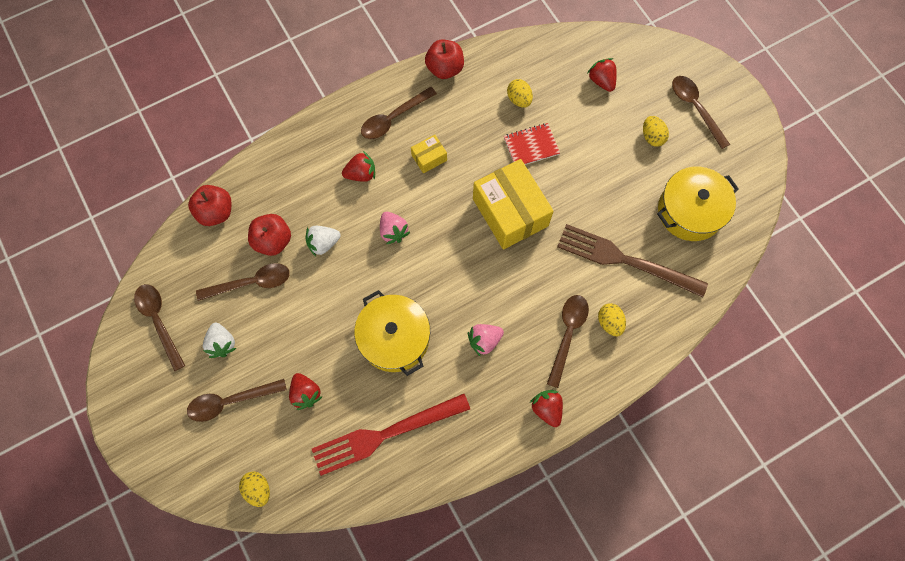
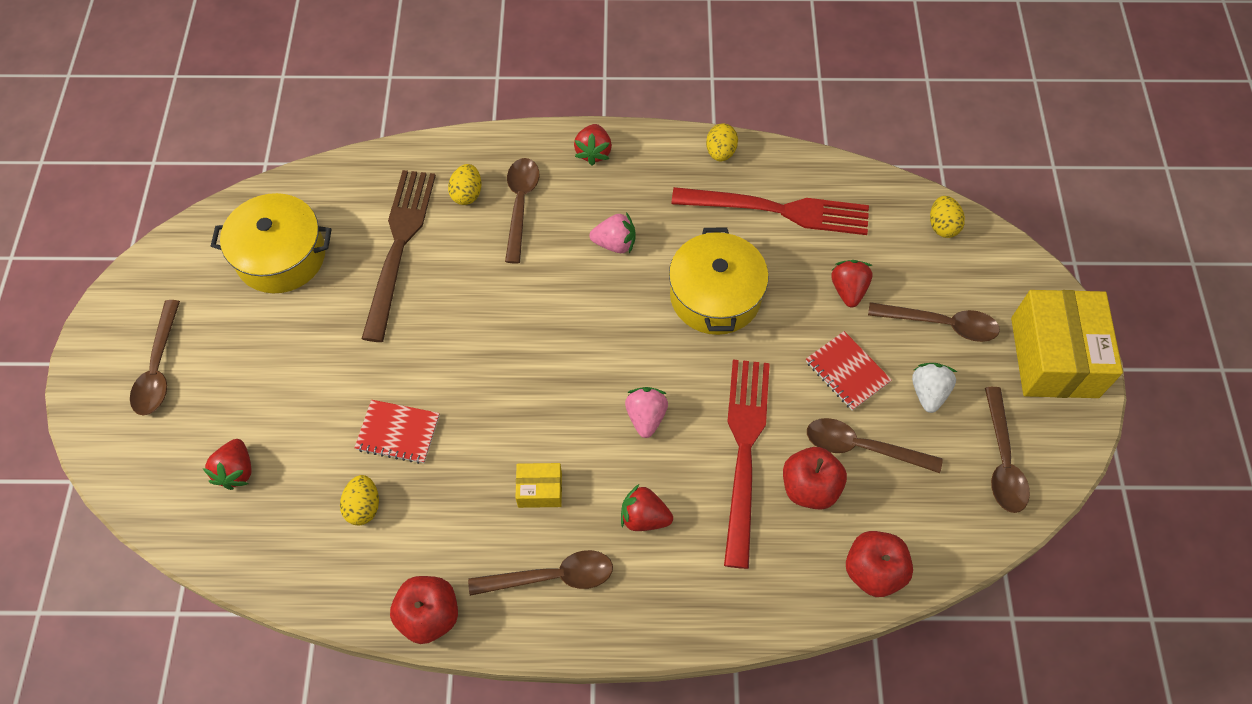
camera: 150 degrees left, 10 degrees down
white strawberry [306,226,341,256] -> red fork [724,359,770,569]
yellow box [473,159,554,250] -> yellow box moved to [1011,290,1123,398]
brown spoon [547,295,589,388] -> brown spoon turned 135 degrees clockwise [505,158,539,264]
brown fork [557,224,708,297] -> brown fork turned 135 degrees counterclockwise [362,170,436,342]
yellow egg [643,116,669,147] -> yellow egg moved to [706,123,738,161]
none -> red notebook [806,331,892,411]

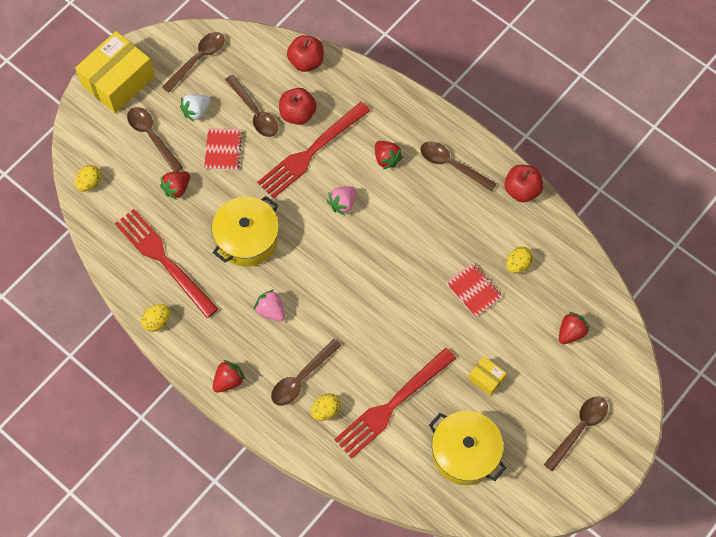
camera: 140 degrees left, 5 degrees up
brown fork [362,170,436,342] -> red fork [334,348,456,458]
yellow box [515,463,562,508] -> yellow box moved to [468,356,506,396]

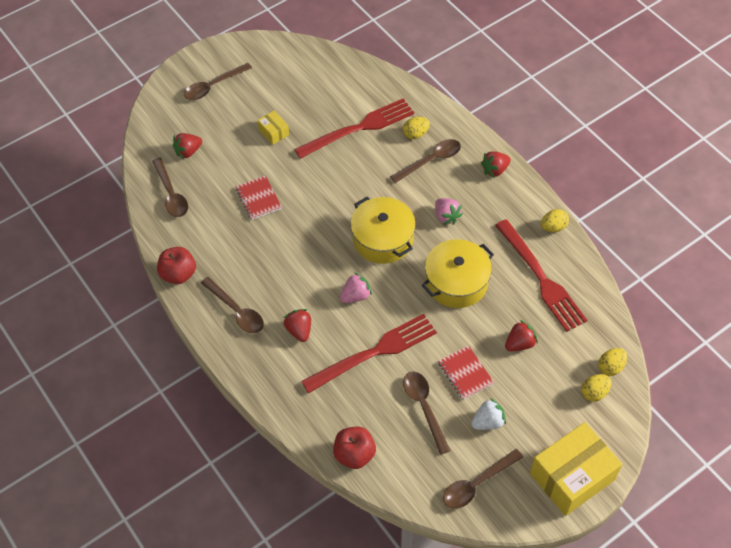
camera: 165 degrees left, 10 degrees down
brown spoon [127,107,183,172] -> brown spoon moved to [152,158,188,217]
red notebook [204,128,243,170] -> red notebook turned 45 degrees counterclockwise [438,346,494,400]
red apple [279,88,317,125] -> none
yellow pot [429,411,506,485] -> yellow pot moved to [350,197,416,264]
yellow egg [506,247,533,274] -> yellow egg moved to [581,374,612,402]

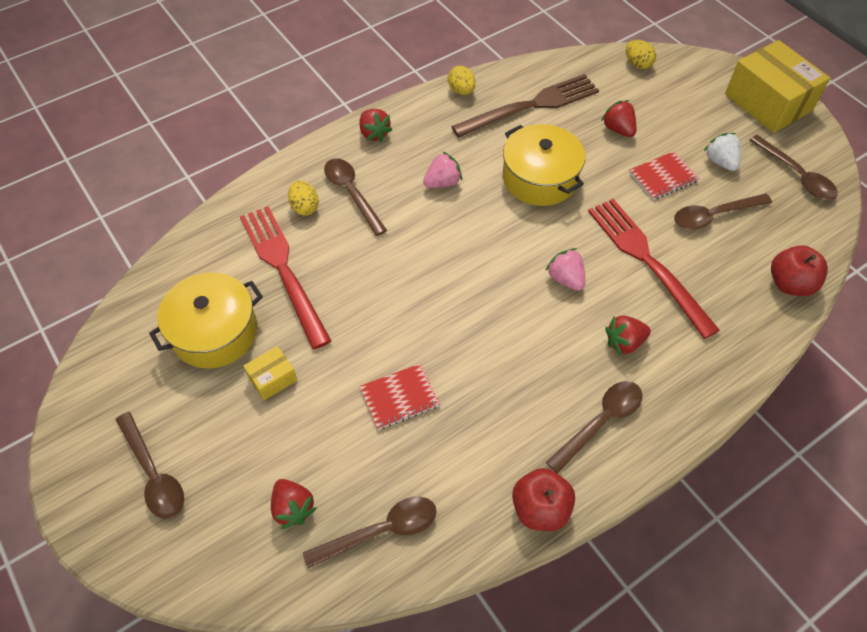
camera: 90 degrees left, 0 degrees up
yellow pot [350,197,416,264] -> yellow pot moved to [149,272,263,369]
red fork [495,219,588,332] -> brown fork [451,74,599,138]
yellow egg [581,374,612,402] -> none

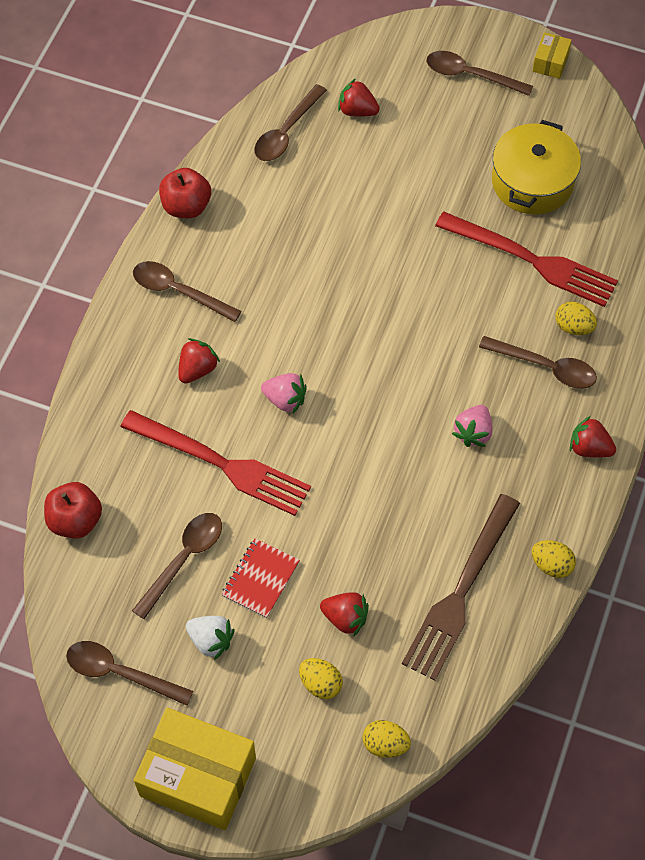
camera: 145 degrees right, 5 degrees up
yellow box [244,346,297,400] -> yellow box moved to [532,32,572,79]
red notebook [360,363,440,430] -> none
yellow pot [503,124,585,206] -> none
brown spoon [546,381,643,474] -> brown spoon turned 105 degrees clockwise [133,261,242,322]
none -> yellow egg [299,658,343,699]

